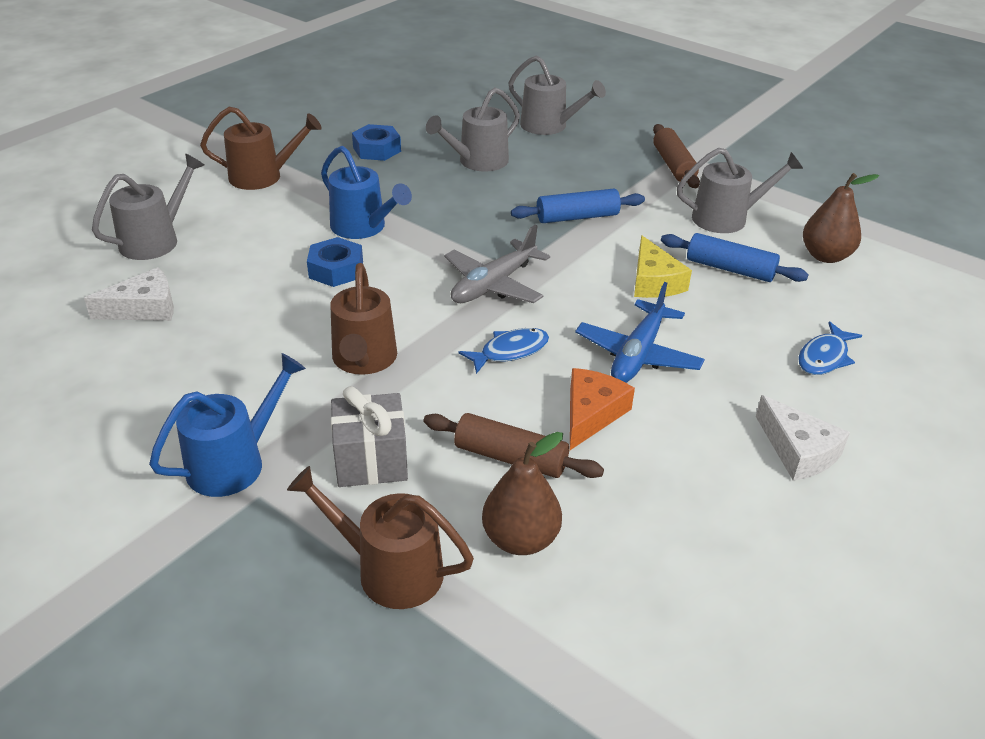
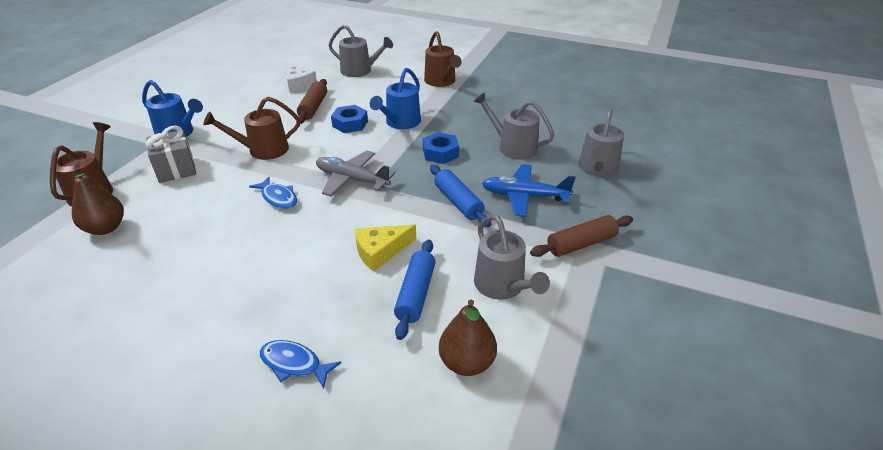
camera: 75 degrees right, 0 degrees up
blue nut [352,124,401,161] -> blue nut moved to [423,132,459,164]
brown rolling pin [423,413,604,478] -> brown rolling pin moved to [297,79,327,124]
orange cheese [570,368,635,450] -> none
blue plane [575,282,705,383] -> blue plane moved to [482,164,576,217]
white cheese [756,395,850,481] -> none

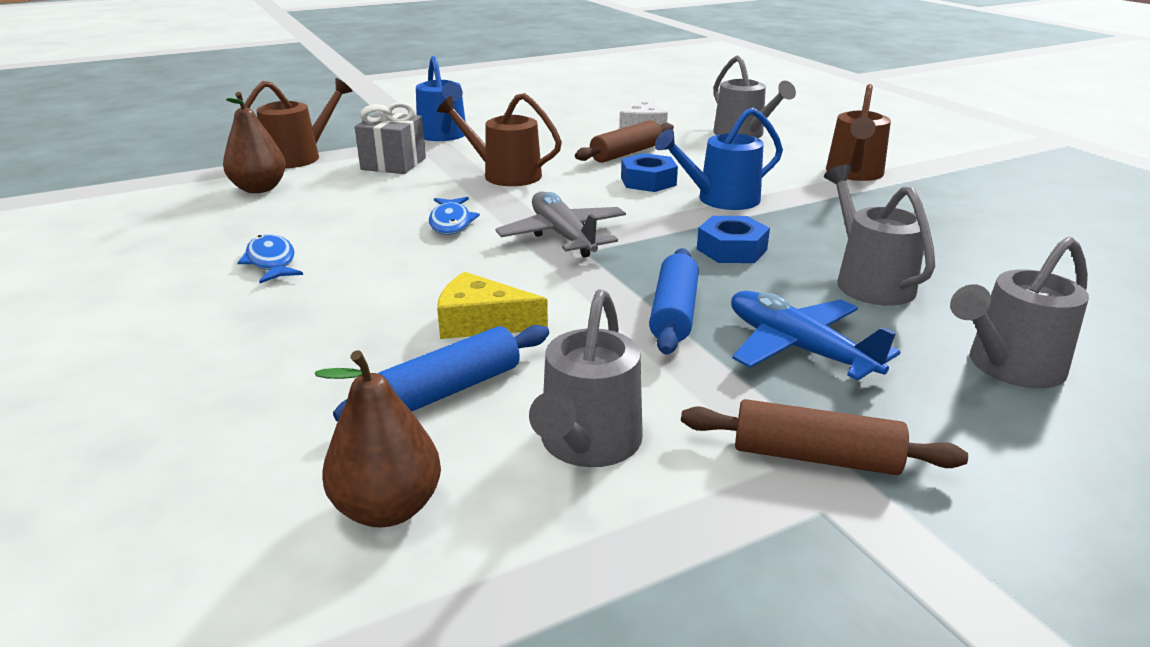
camera: 40 degrees right, 10 degrees down
blue fish [260,340,341,389] -> blue fish moved to [237,234,303,283]

